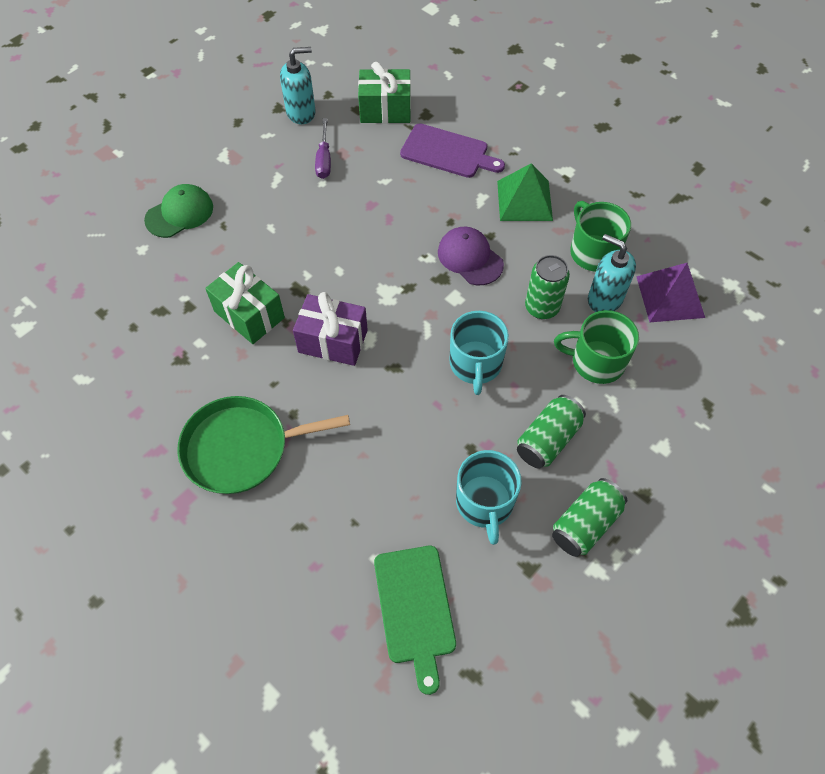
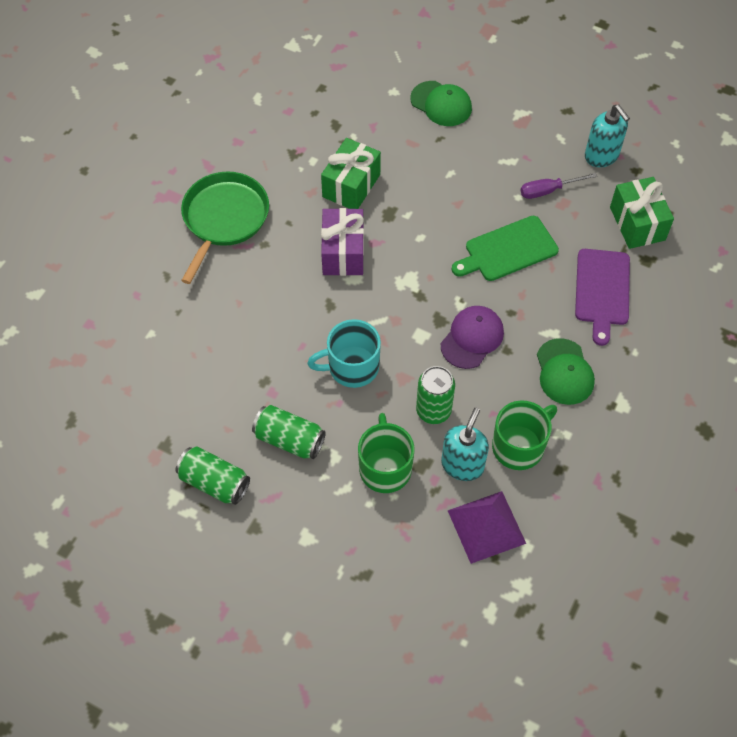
camera: 75 degrees right, 0 degrees up
green pan [177,396,350,494] -> green pan turned 45 degrees clockwise [181,172,269,284]
green cutting board [374,546,456,695] -> green cutting board moved to [452,216,559,281]
turquoise mug [456,450,522,545] -> none
green pyramid [497,163,553,221] -> green cap [537,338,595,405]

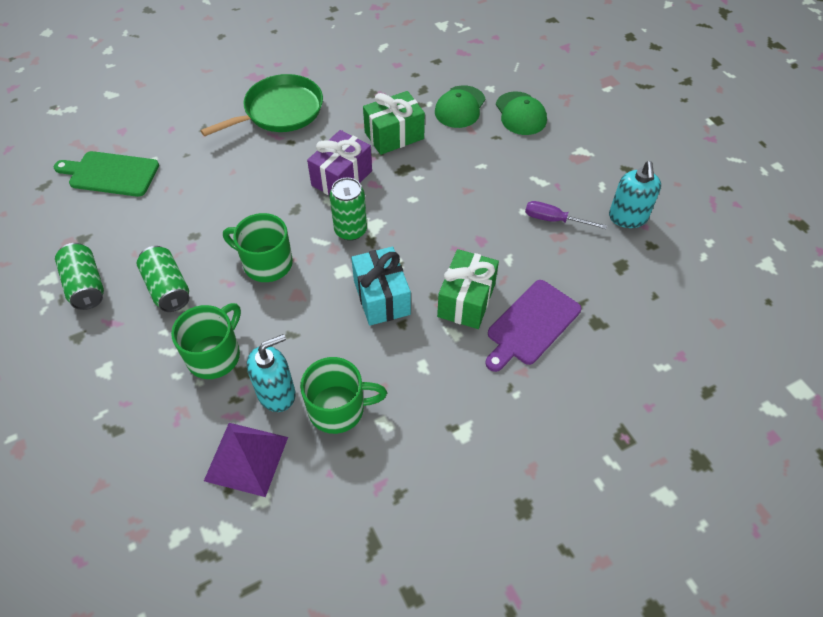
camera: 35 degrees right, 5 degrees down
turquoise mug [307,319,381,388] -> green mug [223,213,293,282]
green can [416,366,455,424] -> green can moved to [329,178,367,241]
purple cap [441,306,504,369] -> turquoise gift [351,247,411,326]
green cutting board [452,216,559,281] -> green cutting board moved to [54,151,159,197]
green cap [537,338,595,405] -> green cap moved to [435,85,486,128]
green gift [610,177,674,249] -> green gift moved to [437,249,499,329]

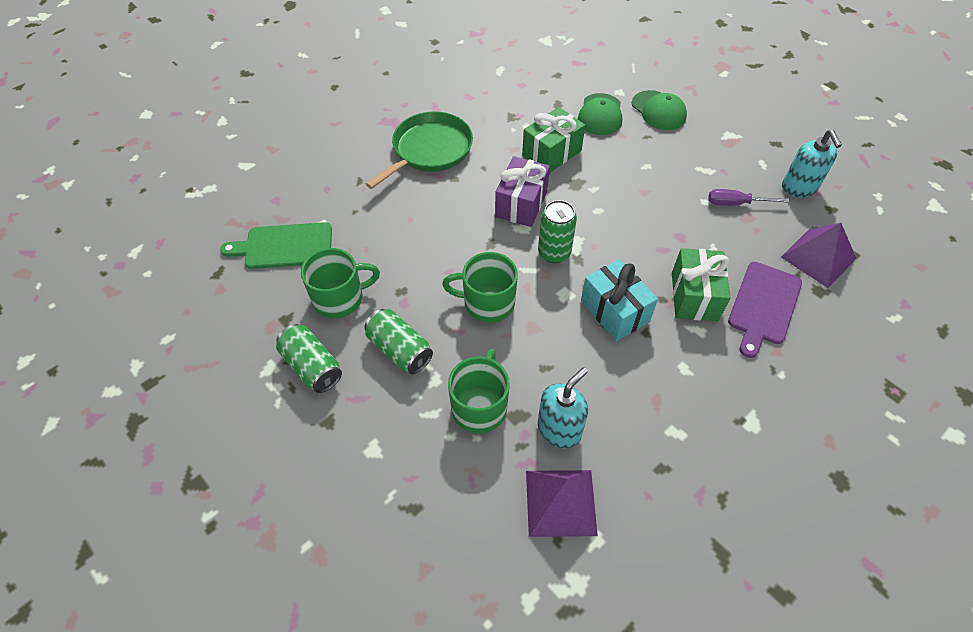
camera: 15 degrees left, 0 degrees up
green mug [300,357,387,434] -> green mug moved to [301,248,380,318]
none -> purple pyramid [781,223,856,288]

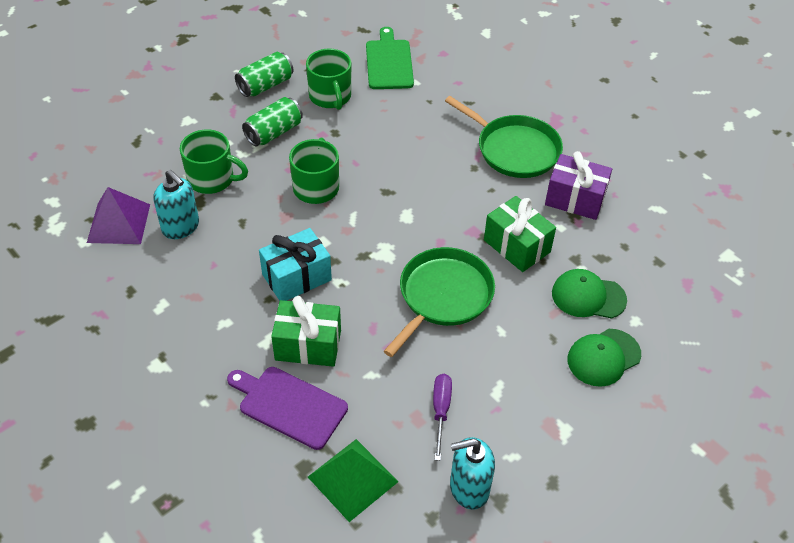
camera: 90 degrees right, 5 degrees down
purple gift [495,156,550,227] -> purple gift moved to [545,151,612,220]
green can [538,200,577,263] -> none
purple pyramid [781,223,856,288] -> green pyramid [308,439,398,522]
none -> green pan [384,247,495,357]

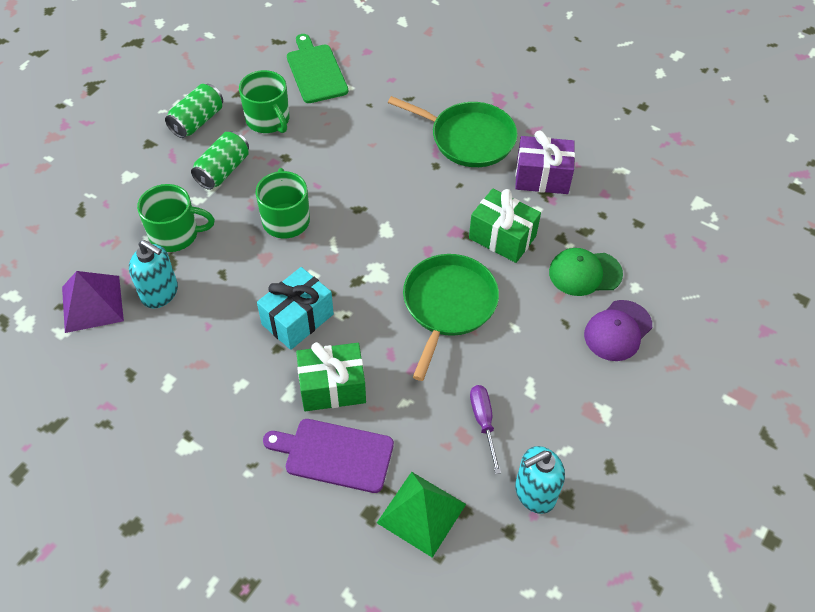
camera: 15 degrees left, 5 degrees up
green cap [567,329,641,387] -> purple cap [584,300,652,361]

